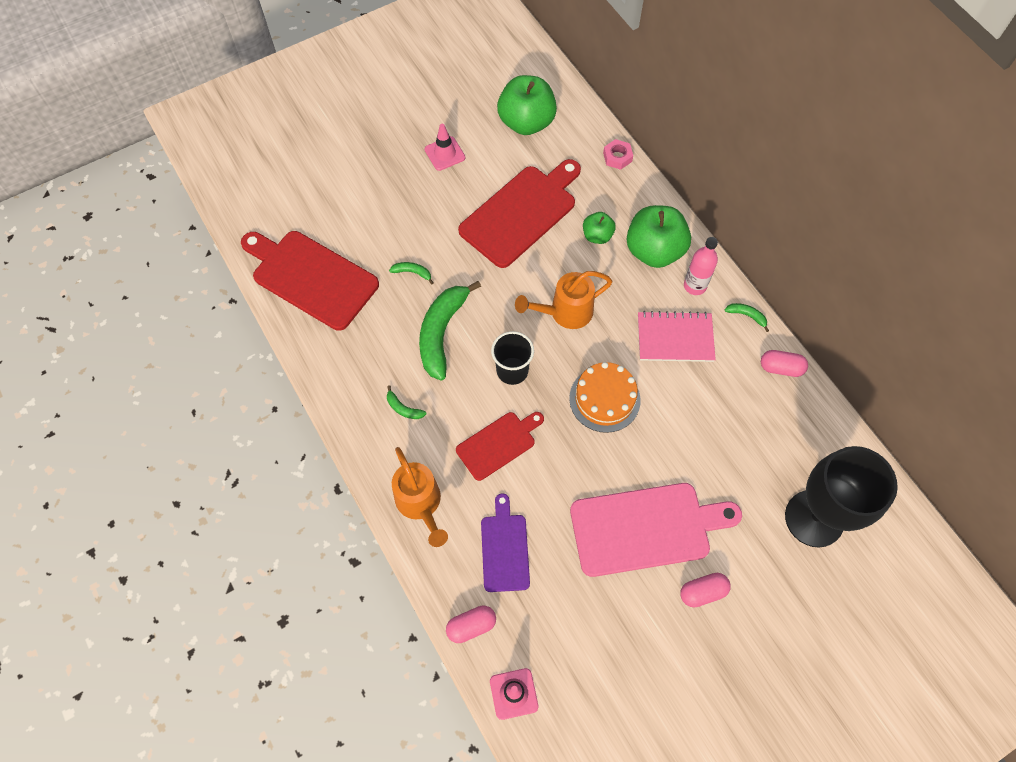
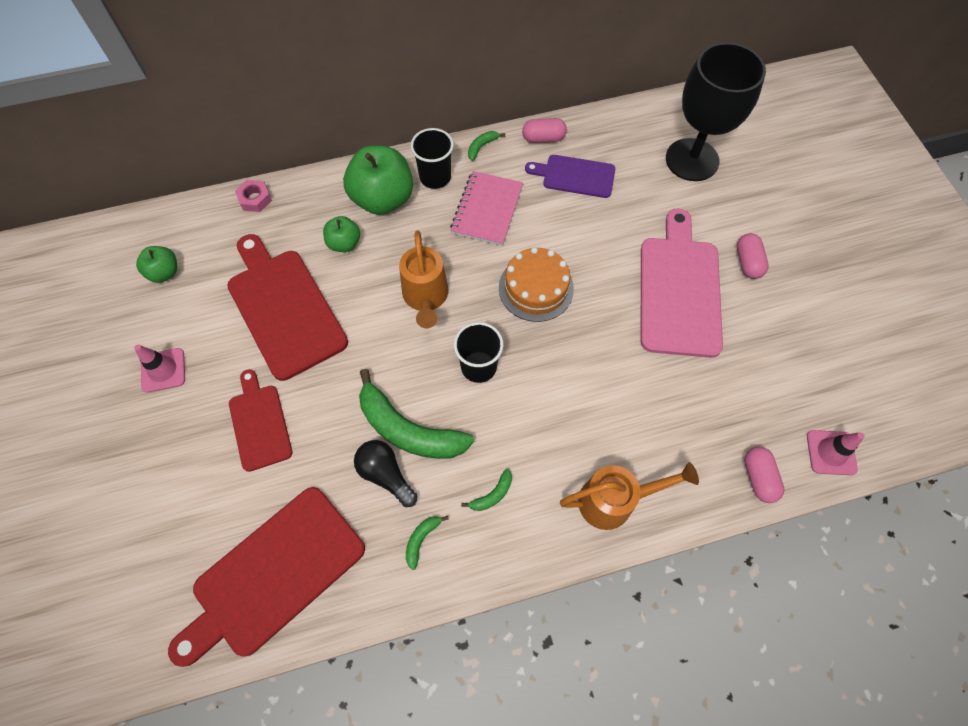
camera: 75 degrees left, 0 degrees up
green banana [389,262,433,285] -> green banana moved to [406,516,449,570]
red cutting board [456,412,544,481] -> red cutting board moved to [229,369,292,472]
purple cutting board [481,493,530,592] -> purple cutting board moved to [525,155,615,198]
green apple [497,75,557,135] -> green apple [136,246,177,283], size x0.53
pink bottle [684,237,718,295] -> black cup [411,128,454,189]
pink capsule [761,350,808,377] -> pink capsule turned 60 degrees clockwise [522,118,567,143]
none -> black light bulb [354,440,418,507]

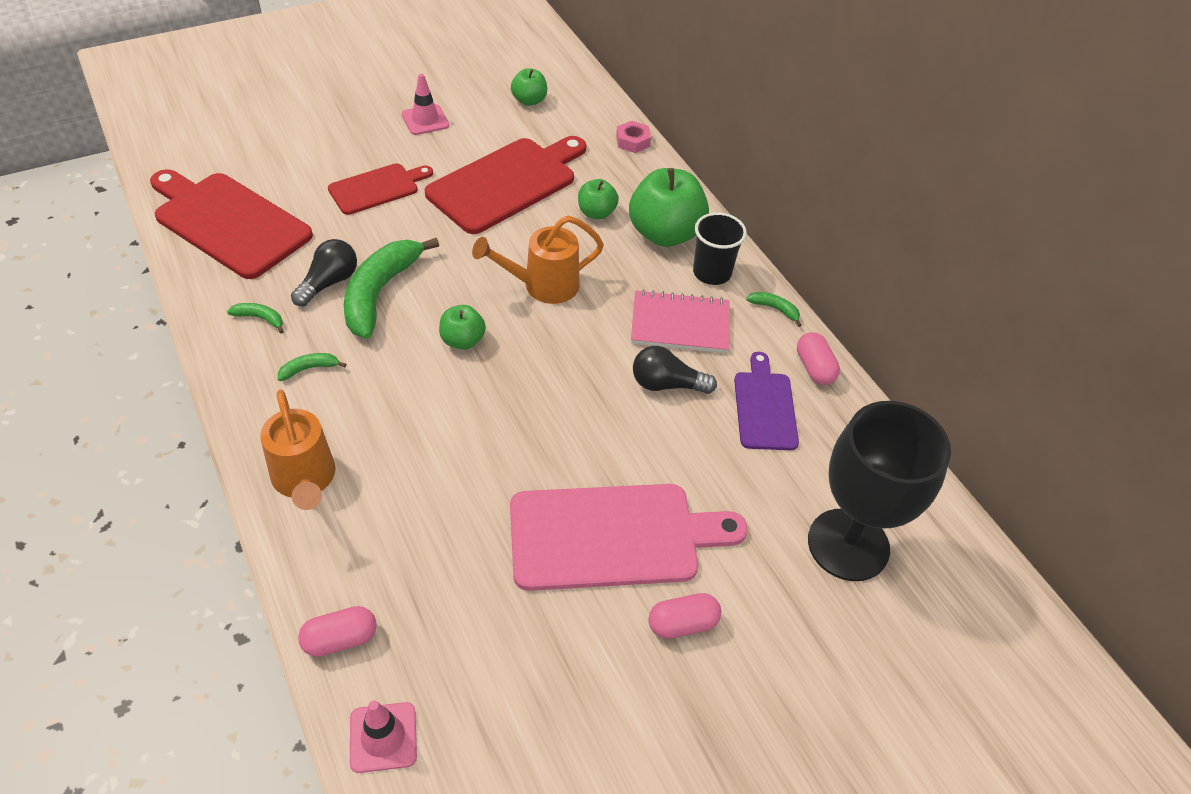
camera: 75 degrees right, 15 degrees down
black cup [454,322,504,383] -> green apple [439,305,486,350]
green banana [461,468,512,511] -> green banana turned 120 degrees clockwise [278,353,346,381]
orange cake [499,247,574,322] -> none
none -> black light bulb [633,346,717,394]

